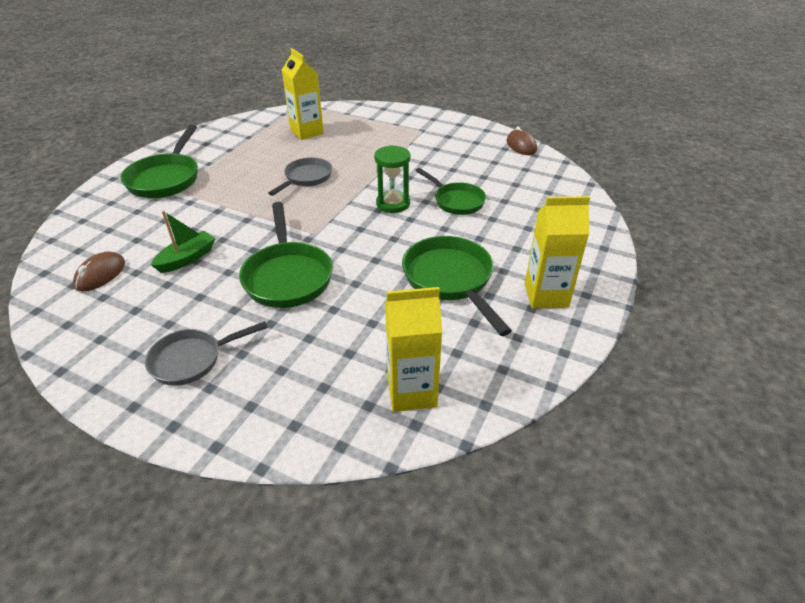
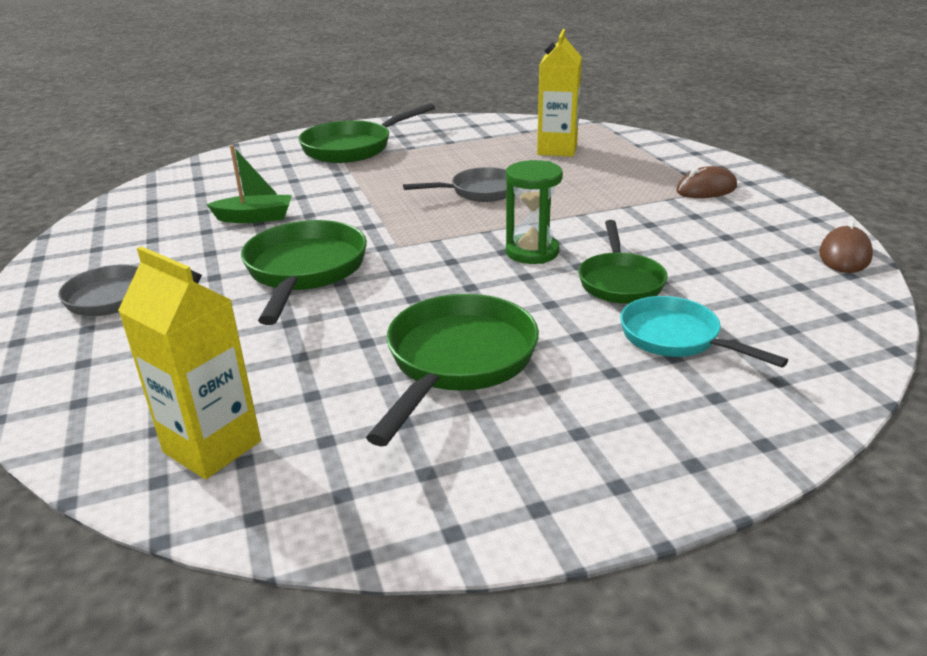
camera: 45 degrees right, 10 degrees down
brown mouse [73,252,125,291] -> brown mouse moved to [676,166,737,198]
green pan [239,202,333,308] -> green pan turned 150 degrees clockwise [241,220,367,325]
yellow carton [525,196,590,309] -> none
none -> turquoise pan [620,296,788,368]

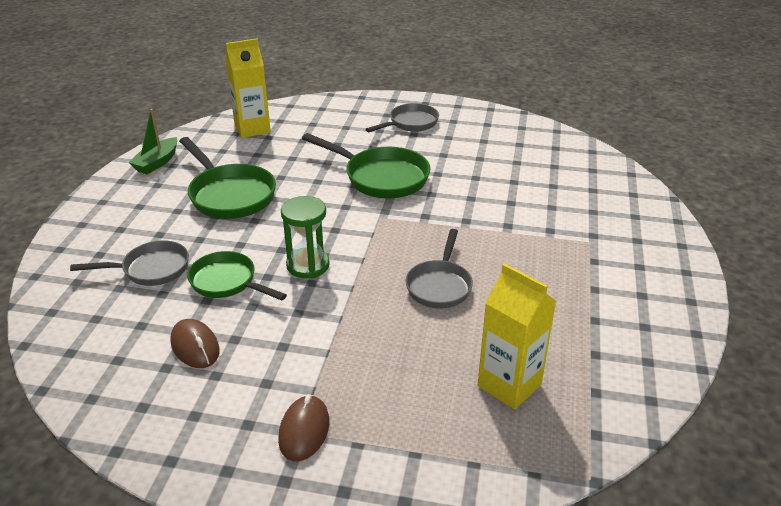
camera: 120 degrees right, 5 degrees up
green boat [206,145,292,223] -> green boat moved to [128,109,177,174]
green pan [298,103,435,163] -> none
turquoise pan [620,296,788,368] -> grey pan [70,240,189,286]
brown mouse [819,221,873,273] -> brown mouse moved to [170,319,220,368]

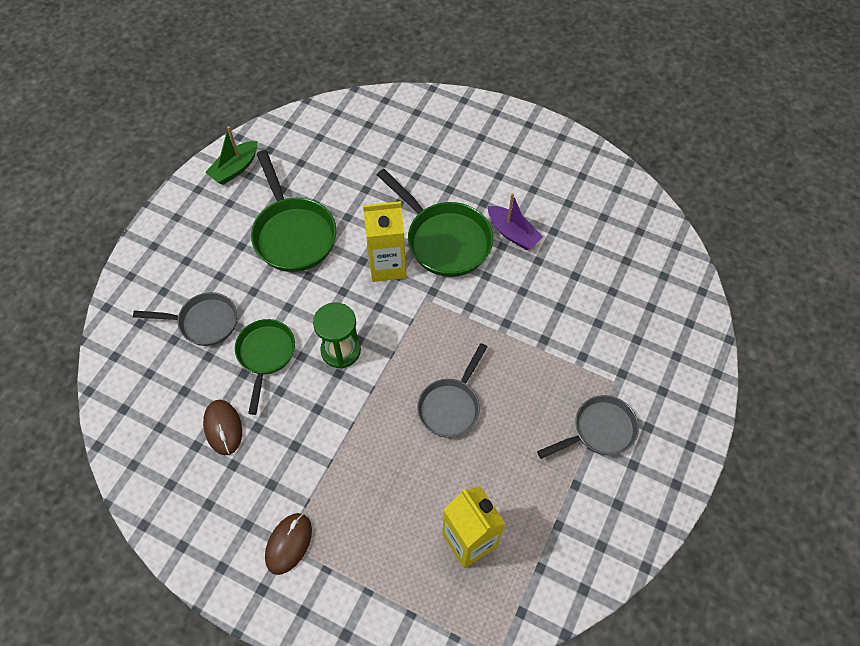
camera: 15 degrees right, 25 degrees up
green pan [187,251,287,301] -> green pan turned 45 degrees clockwise [235,319,295,415]
yellow carton [225,39,271,138] -> yellow carton moved to [363,201,406,282]
grey pan [366,103,439,132] -> grey pan moved to [537,395,639,459]
none -> purple boat [488,193,543,250]

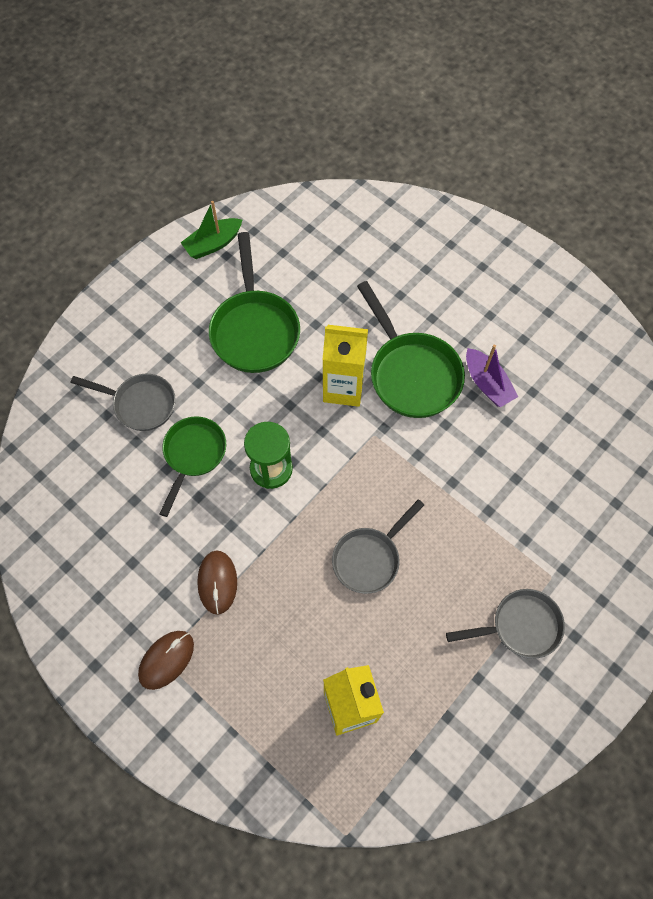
camera: 15 degrees right, 5 degrees up
brown mouse [203,400,242,455] -> brown mouse moved to [197,551,237,614]

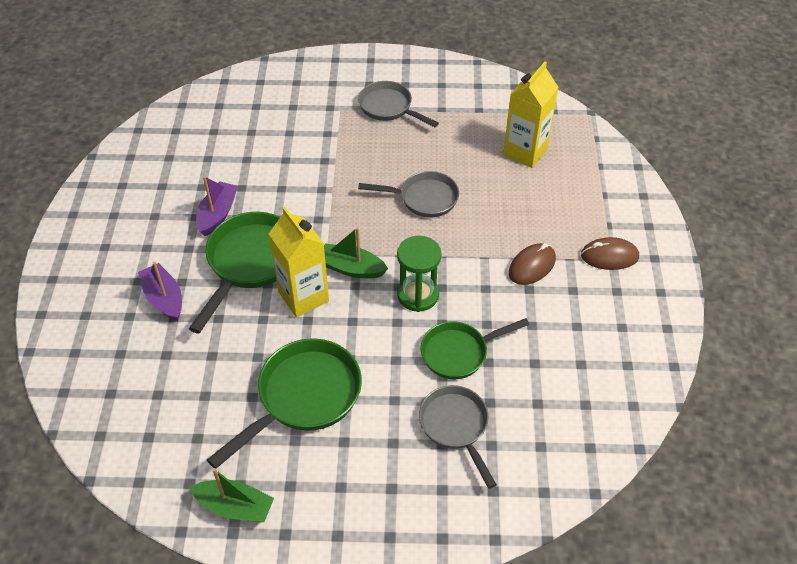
camera: 130 degrees left, 15 degrees down
none -> purple boat [138,262,182,321]
none -> green boat [324,227,388,278]

